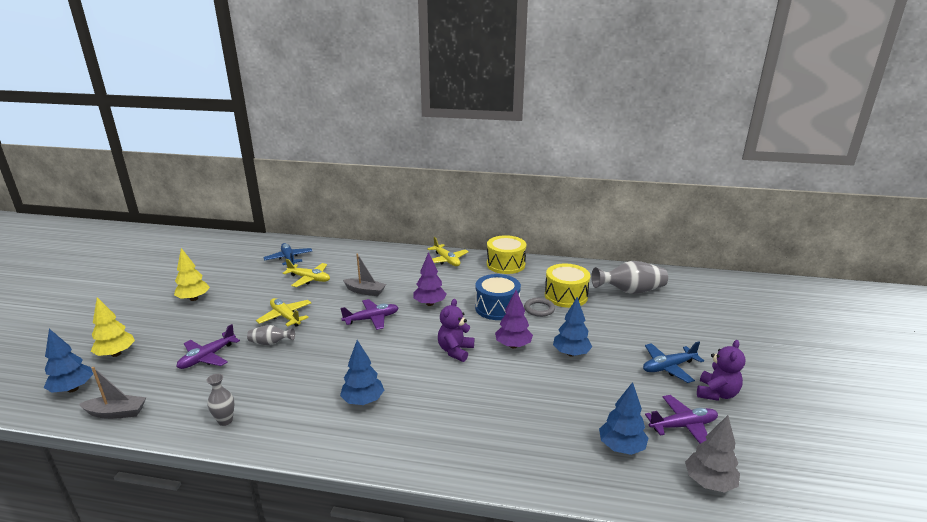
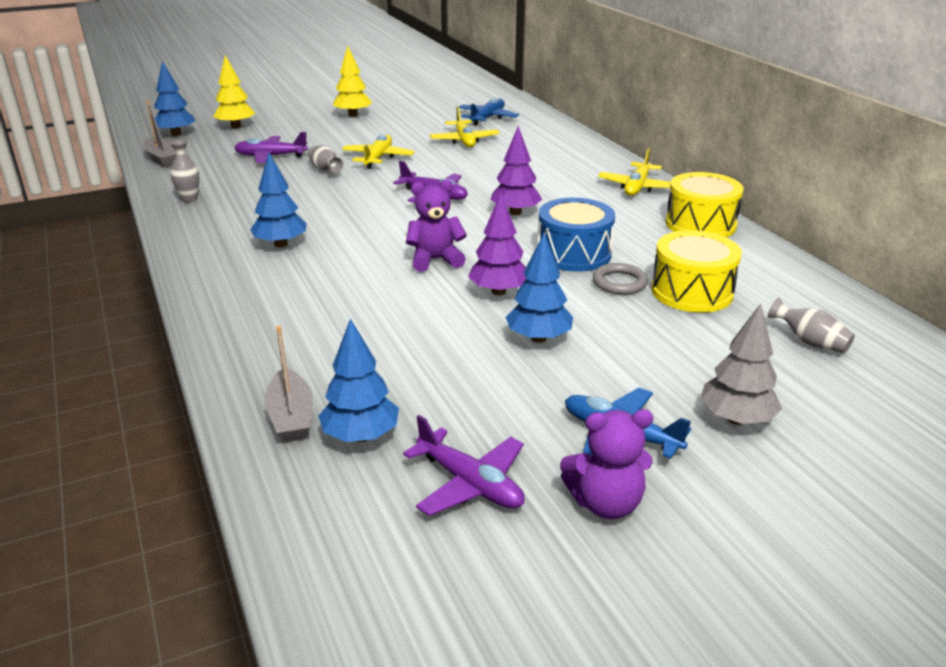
camera: 55 degrees right, 5 degrees up
grey boat [343,253,386,296] -> grey boat moved to [265,326,313,442]
grey vase [591,261,668,294] -> grey vase [768,298,855,353], size x0.53
grey tree [685,415,740,493] -> grey tree moved to [700,303,782,425]

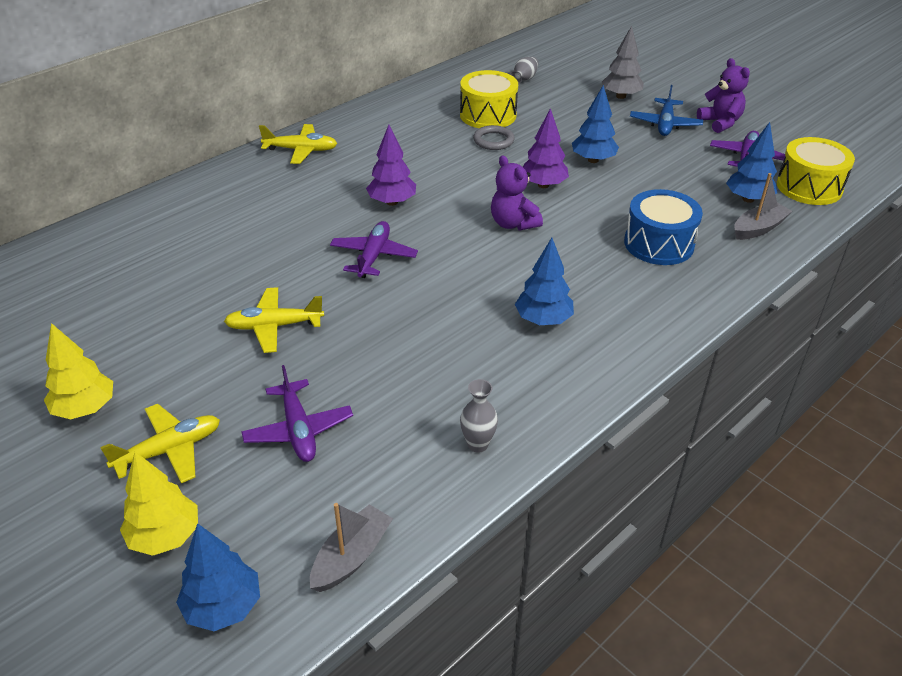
camera: 110 degrees left, 10 degrees up
grey vase [308,145,343,173] -> none
yellow plane [430,106,500,147] -> yellow plane moved to [100,404,220,483]
blue plane [459,98,519,126] -> none
blue drum [538,198,615,272] -> blue drum moved to [624,189,703,265]
yellow drum [666,172,744,237] -> yellow drum moved to [777,137,855,205]

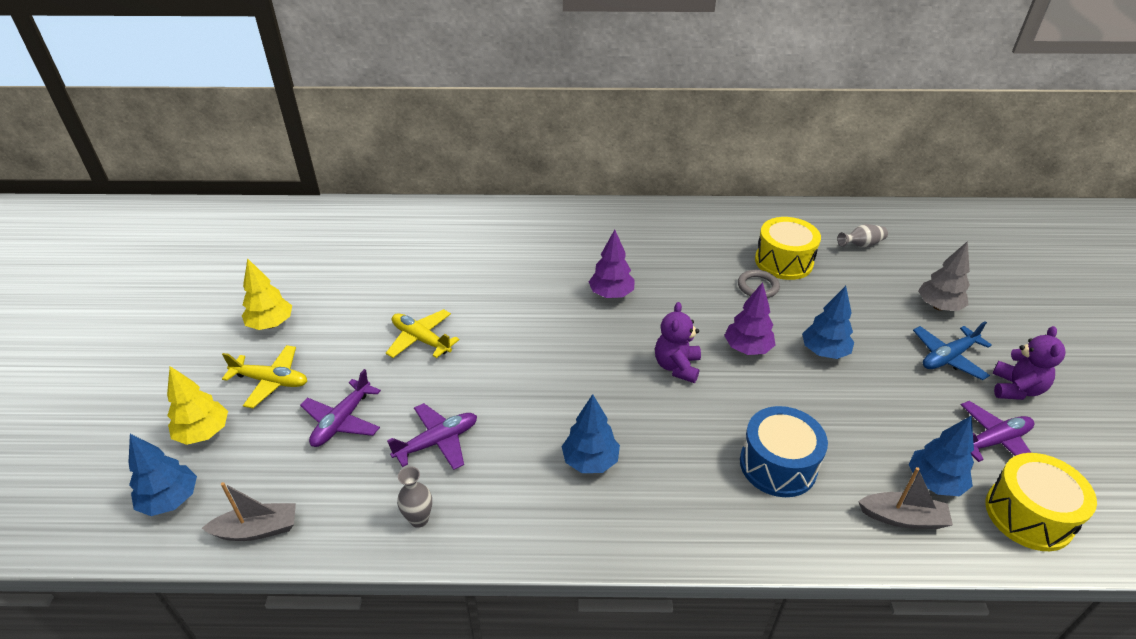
camera: 45 degrees right, 0 degrees up
yellow plane [259,124,338,164] -> none
purple plane [330,221,418,278] -> purple plane moved to [387,403,477,470]

